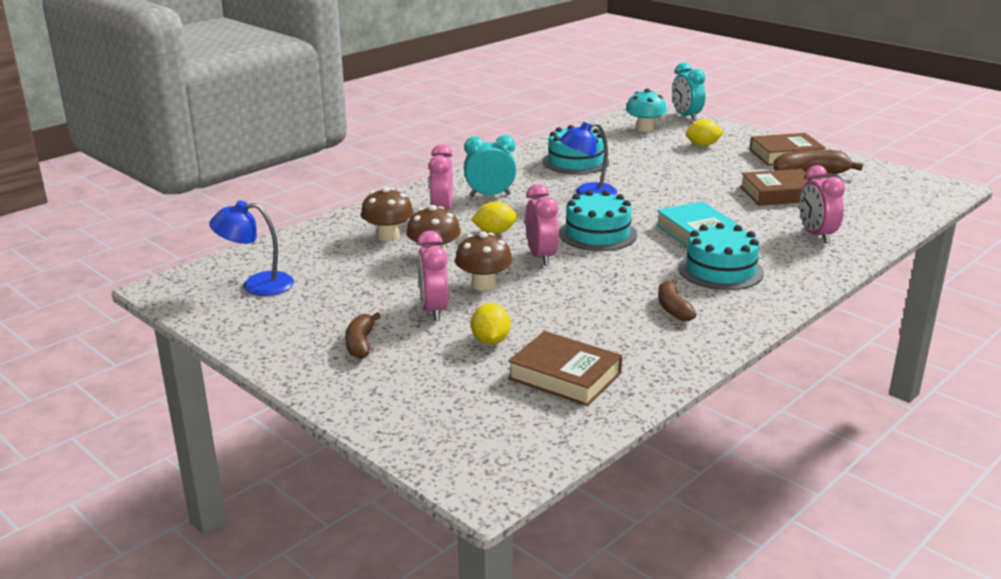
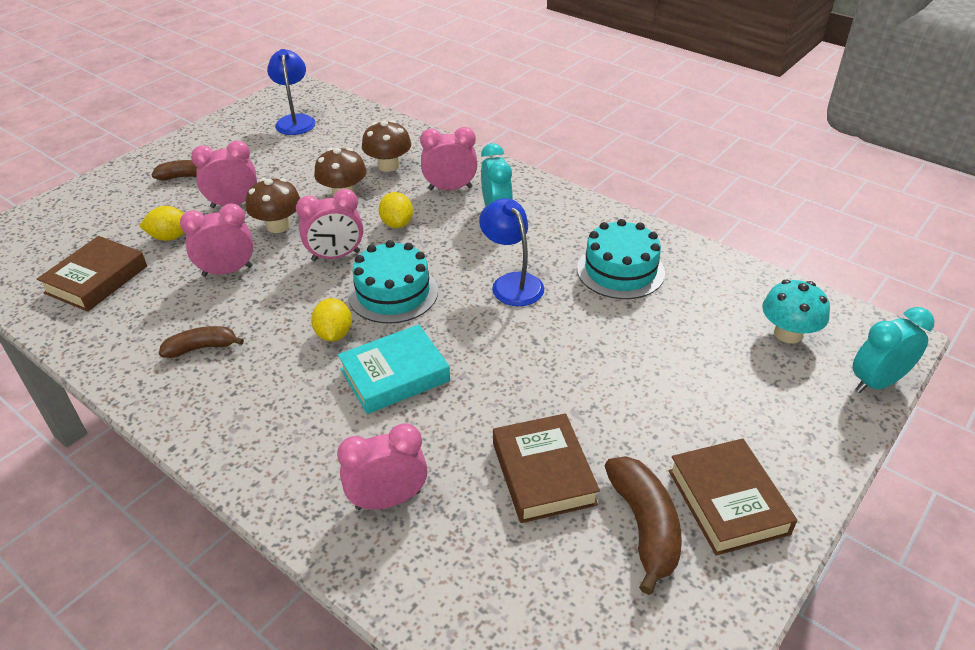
camera: 85 degrees right, 15 degrees up
turquoise cake [678,223,764,290] -> none
yellow lemon [686,119,724,146] -> yellow lemon moved to [311,298,352,341]
none -> pink clock [180,204,253,277]

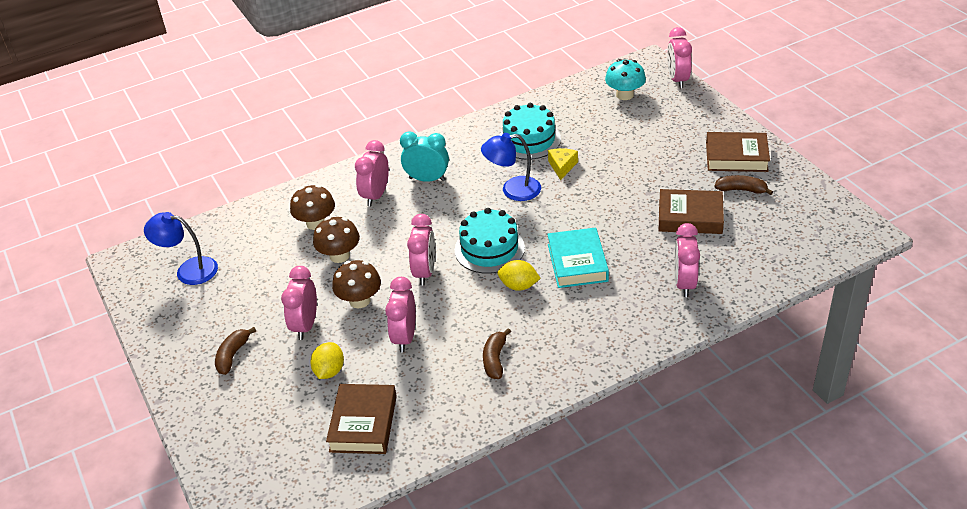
camera: 65 degrees left, 0 degrees up
brown book [37,236,147,312] -> brown book turned 45 degrees clockwise [326,384,397,454]
yellow lemon [379,192,413,228] -> none
brown banana [605,456,682,595] -> brown banana [715,175,773,195], size x0.65
turquoise clock [852,307,934,393] -> pink clock [667,27,692,88]
none -> yellow cheese [548,148,578,180]

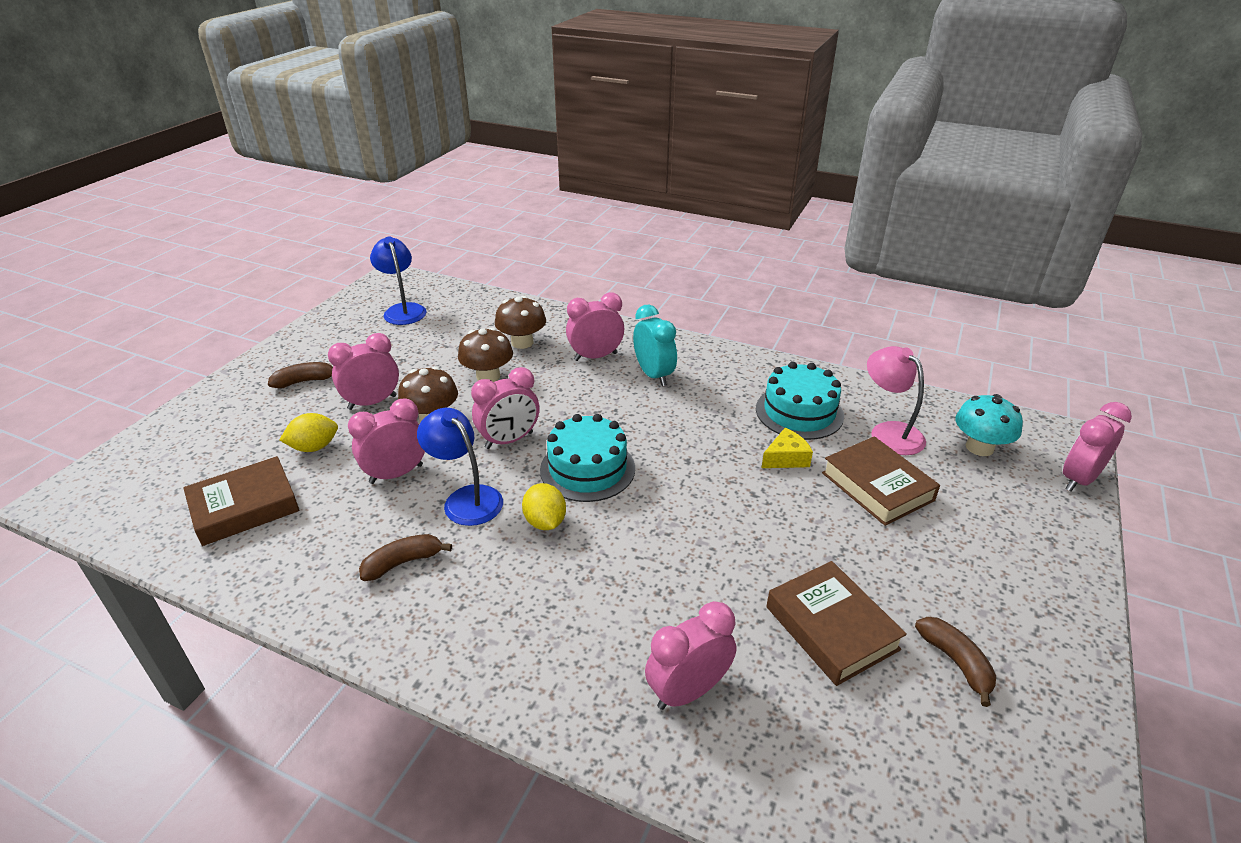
camera: 50 degrees right, 5 degrees down
blue lamp [481,133,541,201] -> blue lamp moved to [417,408,503,526]
turquoise book [547,227,609,288] -> none
brown book [706,132,770,172] -> brown book moved to [822,436,940,526]
none -> pink lamp [867,346,926,455]

